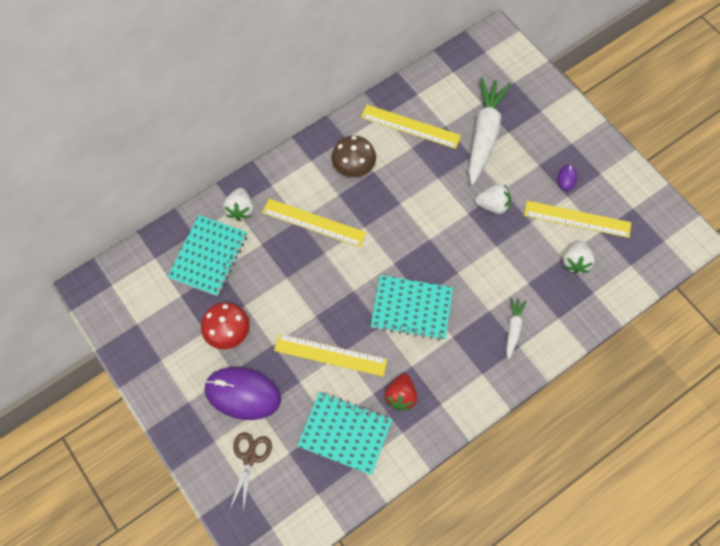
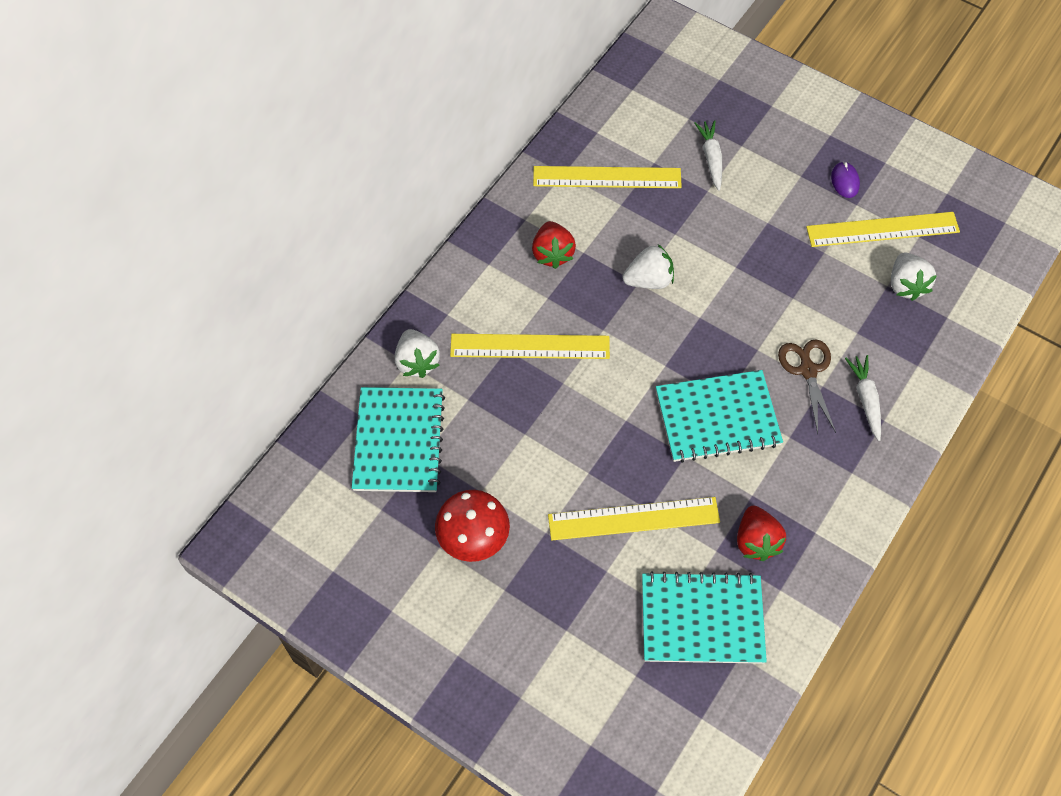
camera: 20 degrees left, 5 degrees down
purple mouse [204,367,281,420] -> none
brown scissors [230,432,272,512] -> brown scissors moved to [778,339,836,433]
brown mushroom [332,136,376,177] -> red strawberry [532,221,576,269]
white carrot [468,77,511,185] -> white carrot [694,120,722,191], size x0.48
white strawberry [475,184,511,214] -> white strawberry moved to [622,244,674,289]

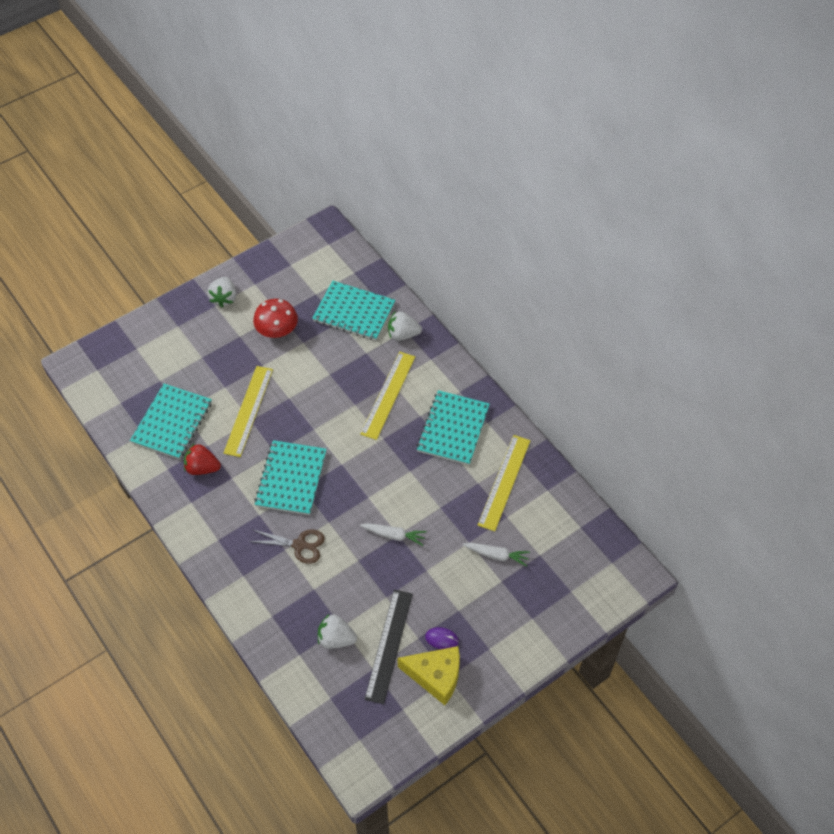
camera: 110 degrees right, 5 degrees down
red strawberry [532,221,576,269] -> turquoise notebook [417,390,490,465]
white strawberry [622,244,674,289] -> white strawberry moved to [207,277,236,307]
yellow ruler [806,212,960,247] -> black ruler [364,590,413,704]
white carrot [845,355,881,441] -> white carrot moved to [360,523,427,546]
none -> yellow cheese [397,646,460,705]

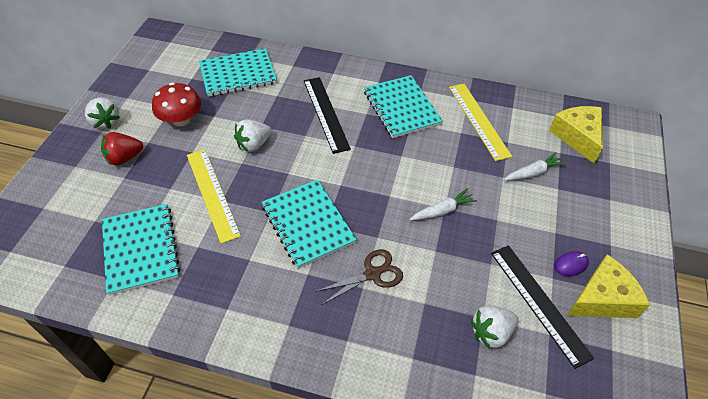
camera: 40 degrees left, 5 degrees down
red strawberry [184,443,221,475] -> red strawberry moved to [101,132,143,166]
yellow ruler [360,352,415,440] -> black ruler [304,77,351,154]
white strawberry [388,311,422,341] -> white strawberry moved to [234,119,272,152]
none -> yellow cheese [549,106,603,163]

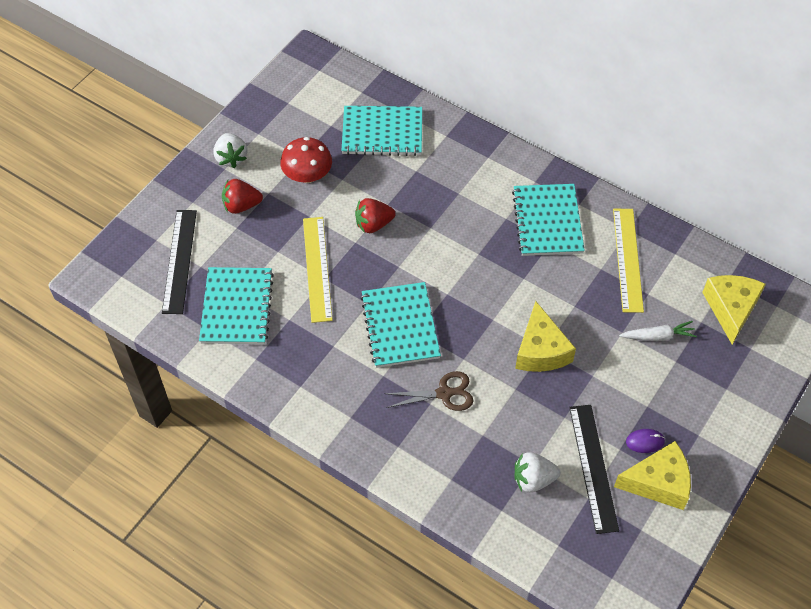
camera: 20 degrees right, 5 degrees up
white strawberry [234,119,272,152] -> red strawberry [355,198,396,233]
black ruler [304,77,351,154] -> black ruler moved to [162,210,197,314]
white carrot [410,188,477,220] -> yellow cheese [515,301,576,372]

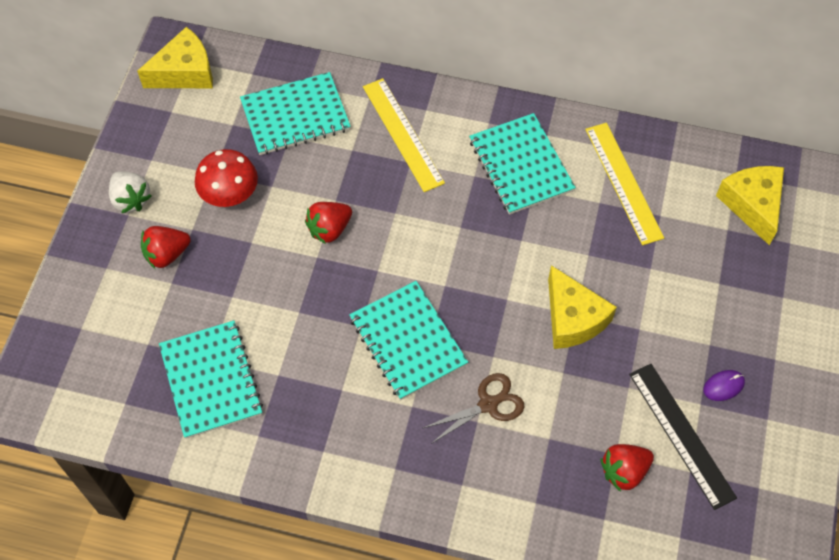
camera: 20 degrees left, 5 degrees up
black ruler [162,210,197,314] -> none
yellow ruler [303,217,333,323] -> yellow ruler moved to [363,78,445,192]
white strawberry [515,452,560,493] -> red strawberry [601,444,654,492]
yellow cheese [614,441,691,510] -> yellow cheese moved to [137,27,213,88]
white carrot [619,321,697,341] -> none

